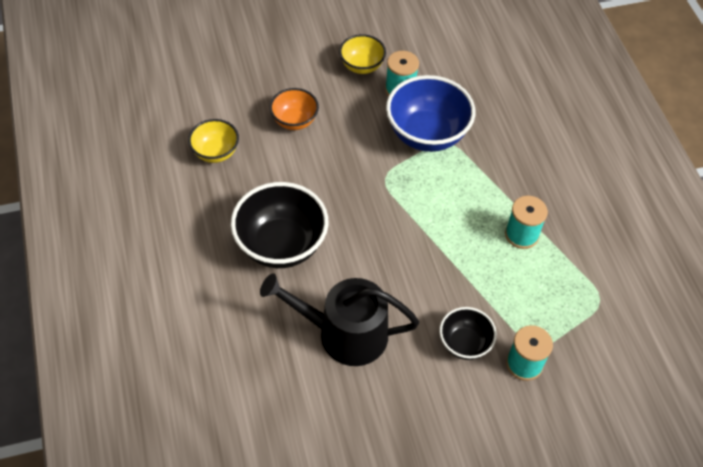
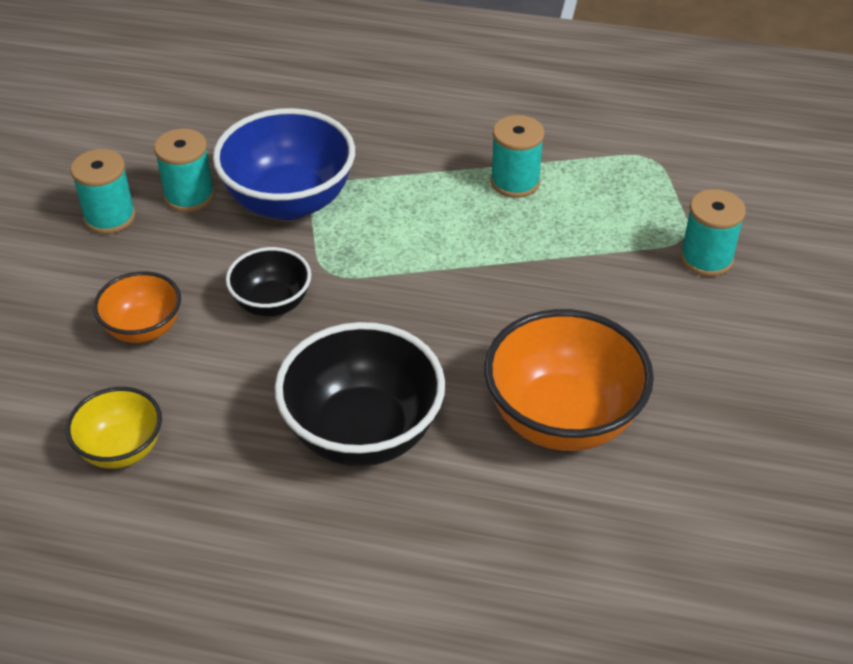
camera: 60 degrees left, 10 degrees down
black watering can [260,273,419,366] -> orange bowl [484,309,654,451]
yellow bowl [339,34,386,74] -> turquoise spool [71,149,136,234]
black bowl [439,307,497,360] -> black bowl moved to [226,247,311,317]

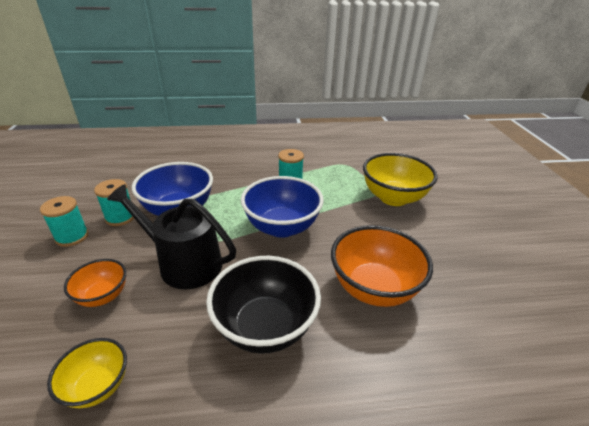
camera: 20 degrees left, 10 degrees down
black bowl [226,247,311,317] -> black watering can [107,184,236,289]
turquoise spool [680,189,746,276] -> yellow bowl [363,153,438,206]
none -> blue bowl [241,176,324,238]

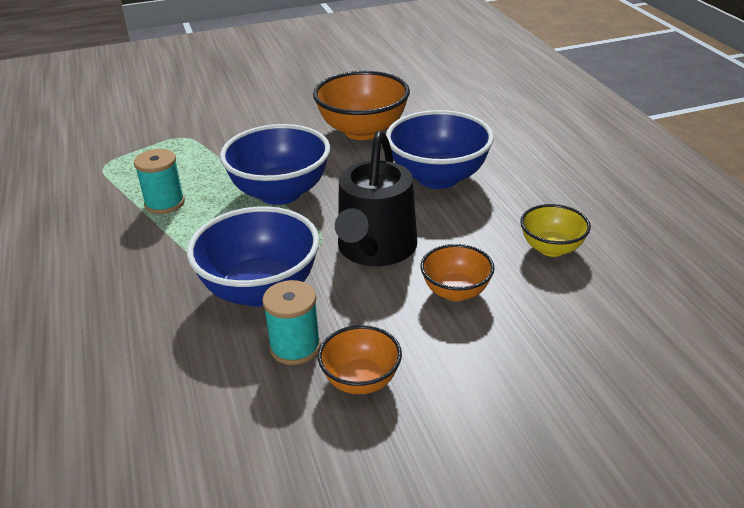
camera: 100 degrees left, 0 degrees up
turquoise spool [40,196,89,247] -> orange bowl [318,325,402,394]
black bowl [206,256,321,354] -> blue bowl [386,110,494,189]
yellow bowl [363,153,438,206] -> none

